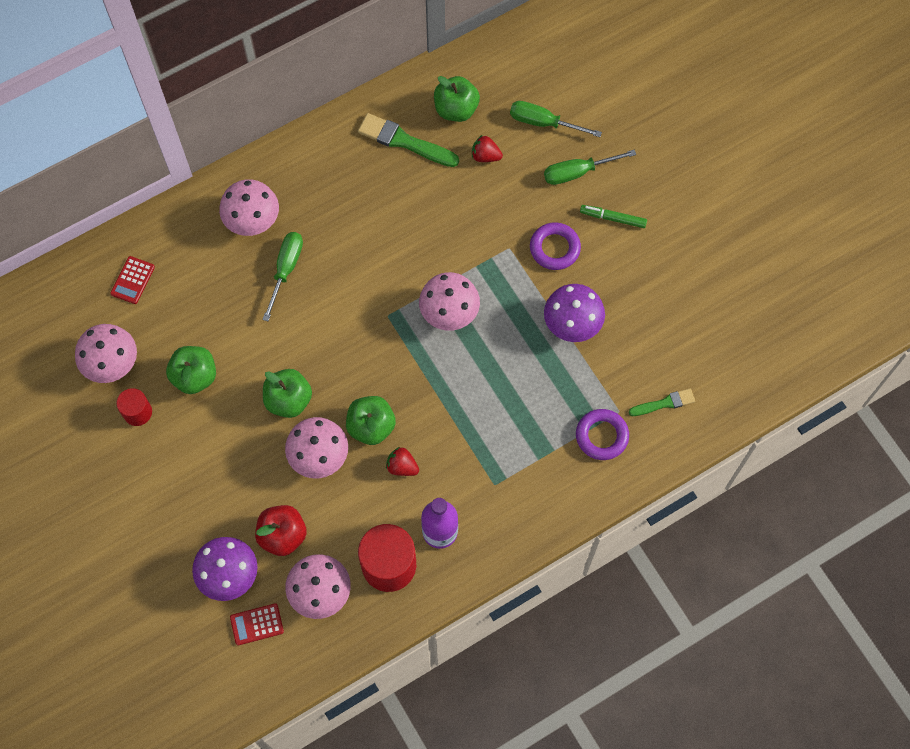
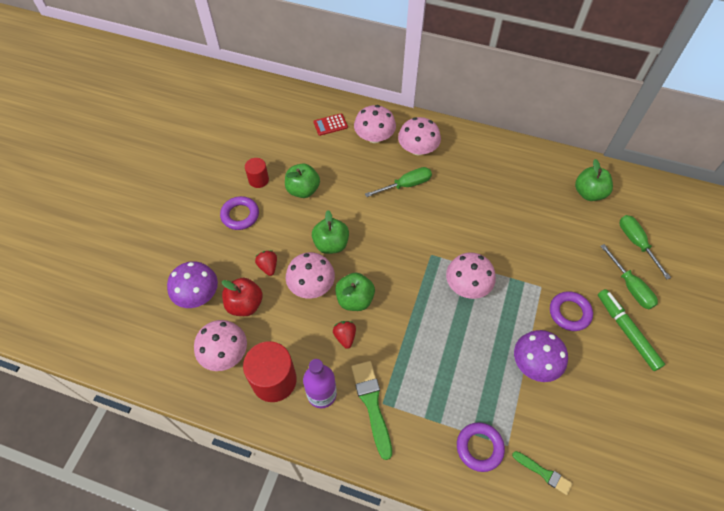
camera: 50 degrees right, 10 degrees down
pink mushroom [75,324,137,383] -> pink mushroom moved to [354,105,396,143]
red calculator [230,603,284,645] -> none
green brush [358,113,459,167] -> green brush moved to [351,361,392,460]
red strawberry [472,135,503,162] -> red strawberry moved to [255,250,277,276]
green screwdriver [544,150,636,185] -> green screwdriver turned 150 degrees counterclockwise [600,244,658,309]
green marker [580,205,647,228] -> green marker [598,289,665,371], size x1.58
none -> purple ring [220,196,259,230]

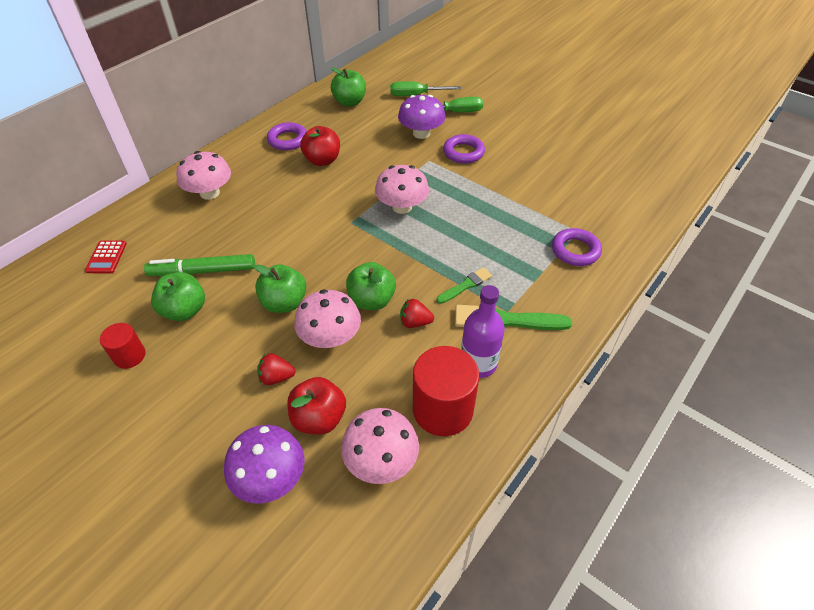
camera: 70 degrees left, 10 degrees down
purple ring [220,196,259,230] -> purple ring moved to [267,122,307,150]
pink mushroom [354,105,396,143] -> none
green screwdriver [365,167,432,197] -> none
green brush [512,451,573,495] -> green brush moved to [437,267,492,304]
purple mushroom [514,330,568,382] -> purple mushroom moved to [398,95,446,139]
green marker [598,289,665,371] -> green marker moved to [144,254,255,276]
none -> red apple [300,126,340,166]

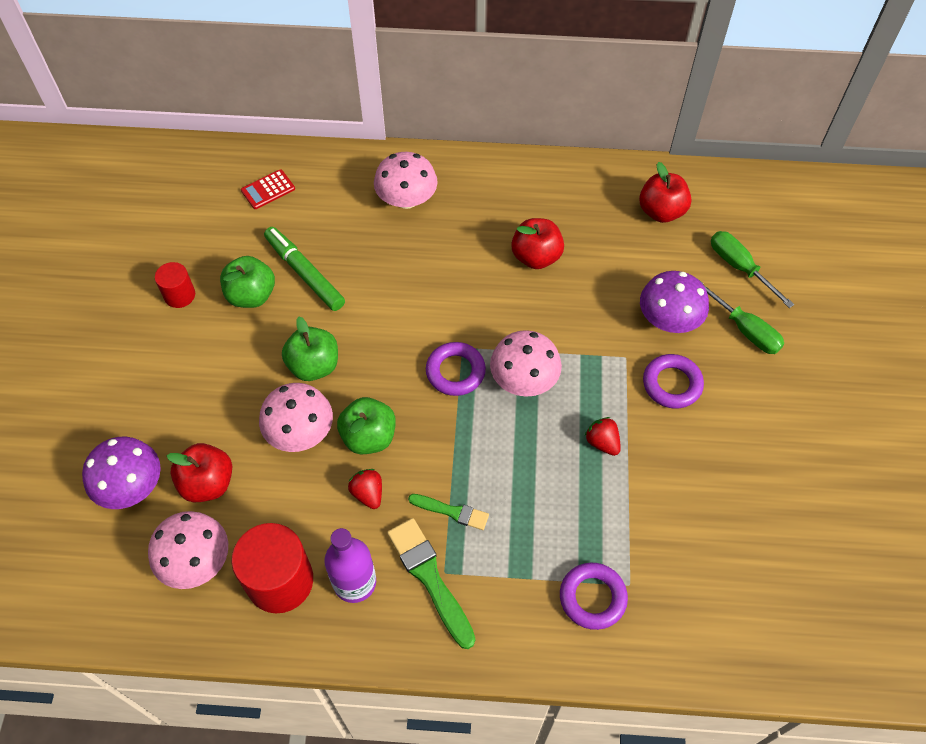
camera: 55 degrees right, 10 degrees up
red strawberry [257,353,296,385] -> red strawberry moved to [585,417,621,456]
purple ring [267,122,307,150] -> purple ring moved to [426,342,486,396]
green apple [331,67,366,106] -> red apple [639,162,692,223]

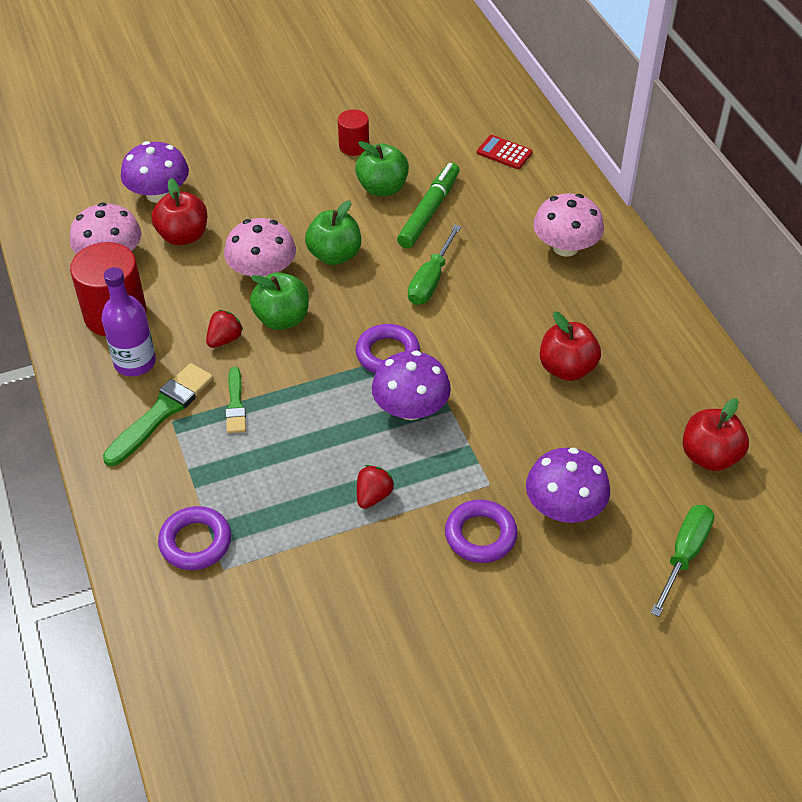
camera: 65 degrees right, 10 degrees down
pink mushroom [490,330,562,397] -> purple mushroom [372,351,451,420]
green screwdriver [698,279,784,354] -> green screwdriver moved to [408,225,461,305]

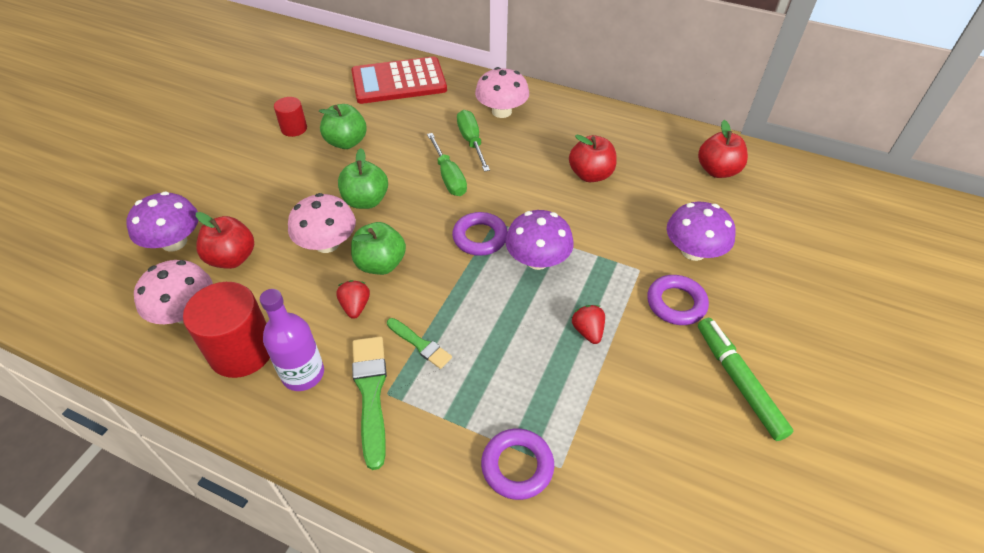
camera: 45 degrees left, 0 degrees up
green marker [397,163,459,248] -> green marker moved to [698,318,793,441]
red calculator [477,135,533,169] -> red calculator [351,56,447,104], size x2.33
green screwdriver [651,505,714,617] -> green screwdriver moved to [457,110,490,172]

